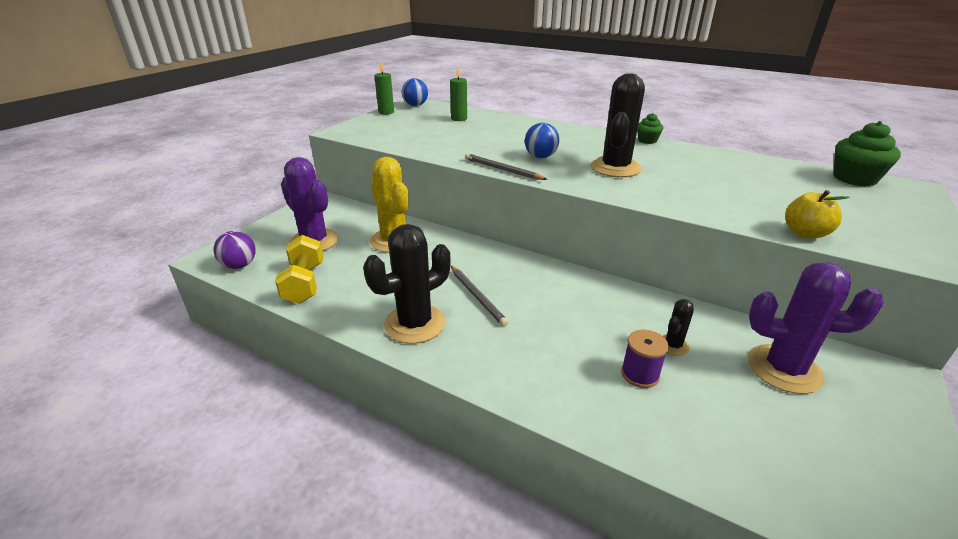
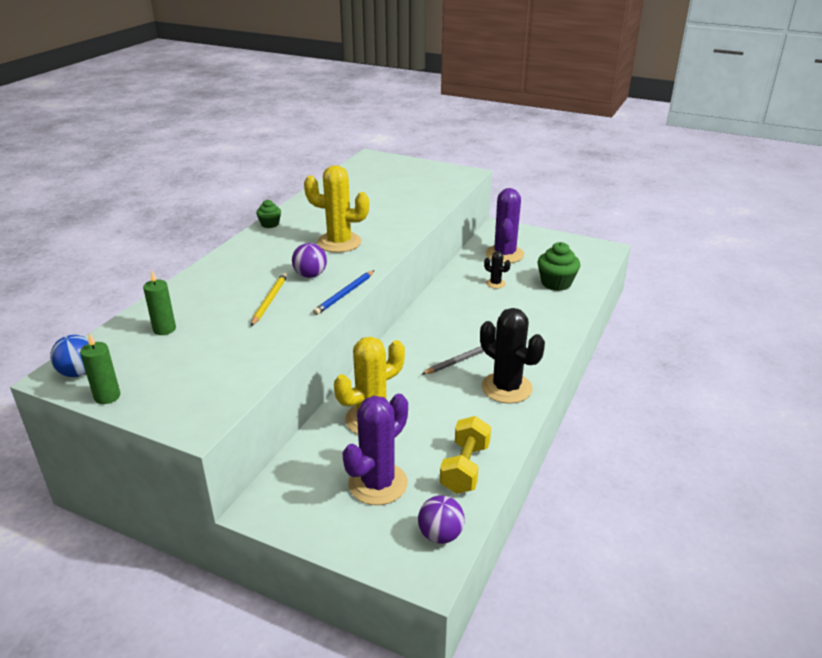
camera: 95 degrees left, 0 degrees up
yellow dumbbell [275,235,323,304] -> yellow dumbbell turned 60 degrees counterclockwise [440,416,491,494]
grey pencil [465,153,548,180] -> blue pencil [313,270,375,315]
blue ball [525,123,559,158] -> purple ball [292,243,327,278]
black cactus [591,73,645,177] -> yellow cactus [304,165,369,253]
purple spool [621,330,669,388] -> none
yellow apple [785,190,849,238] -> none
green cupcake [833,121,901,186] -> green cupcake moved to [538,242,580,291]
none -> yellow pencil [251,273,288,326]

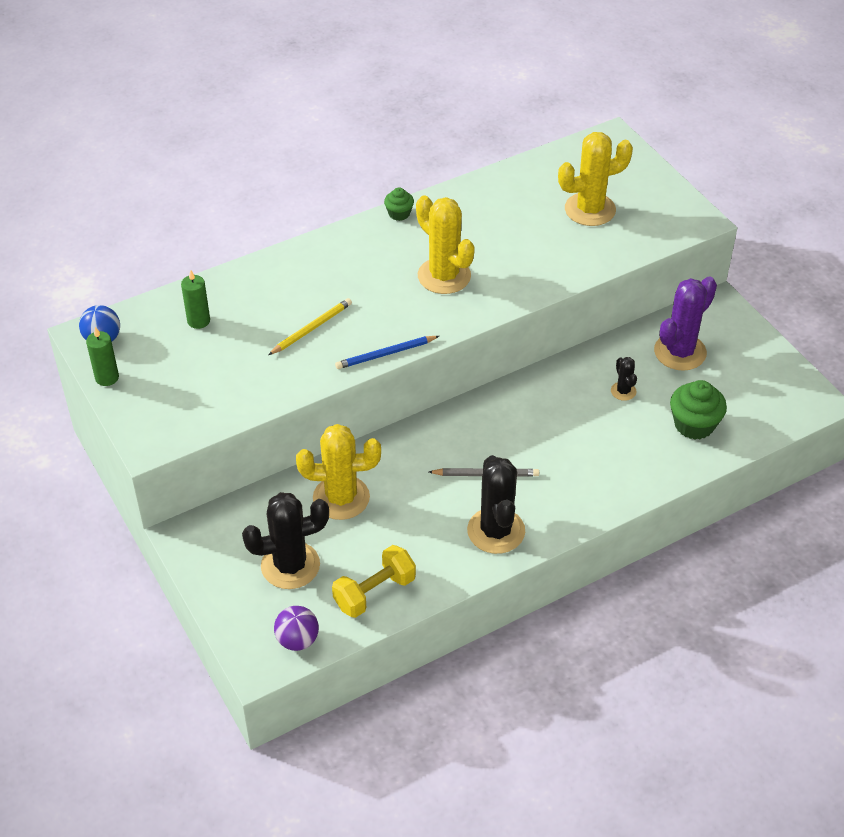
camera: 35 degrees right, 15 degrees up
purple ball [292,243,327,278] -> none
purple cactus [342,394,408,505] -> black cactus [242,492,329,589]
none -> yellow cactus [558,132,633,226]

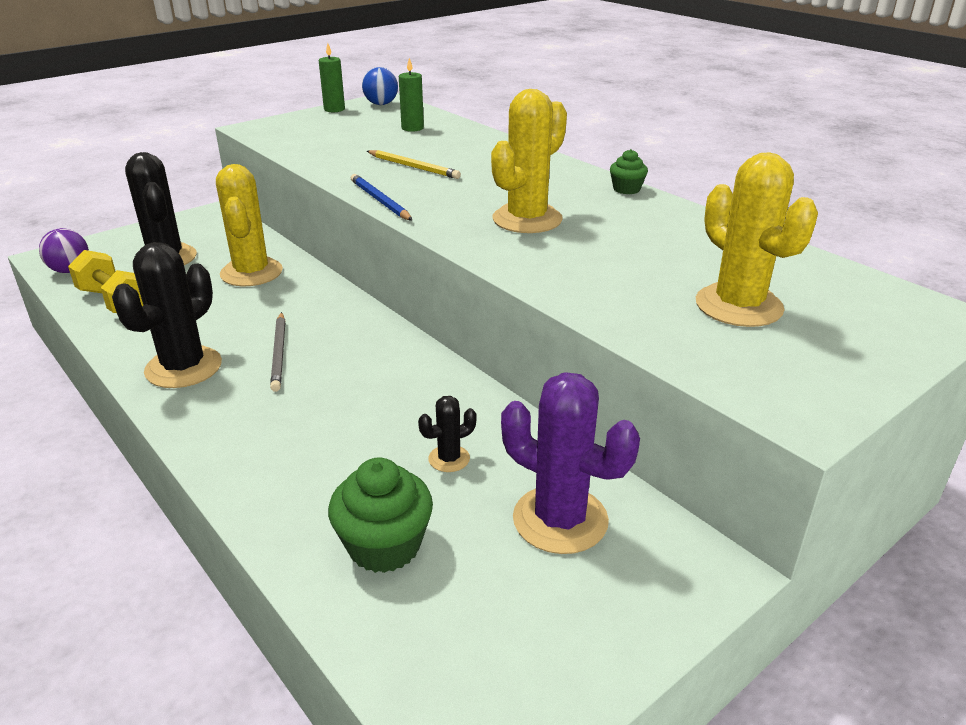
camera: 80 degrees right, 15 degrees down
black cactus [467,455,525,554] -> black cactus turned 45 degrees counterclockwise [112,242,222,388]

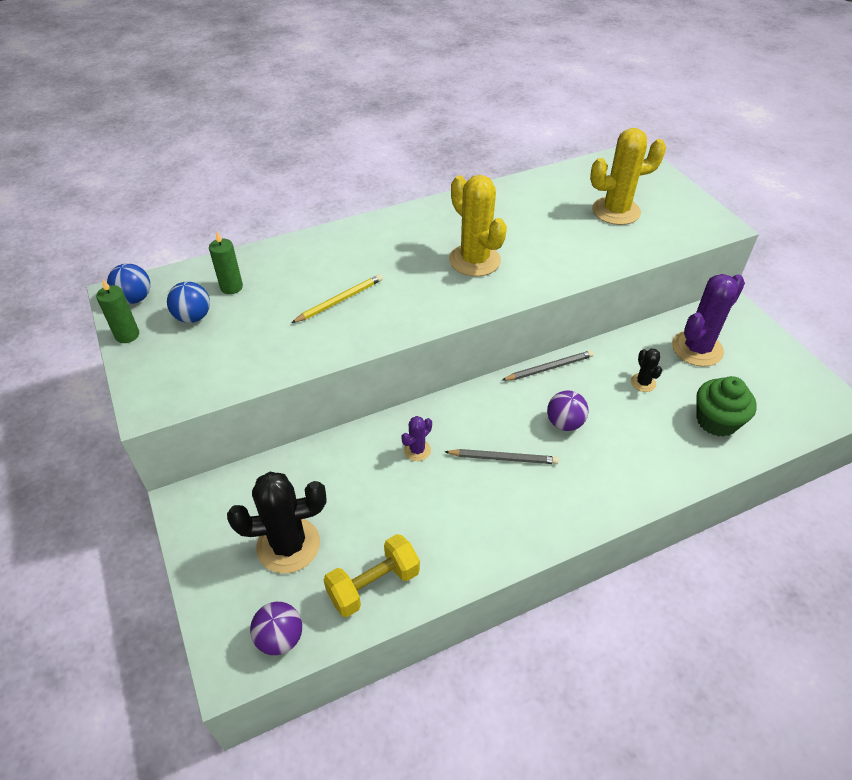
camera: 75 degrees left, 15 degrees up
black cactus [112,242,222,388] -> none
yellow cactus [216,164,283,286] -> none
blue pencil [351,174,413,221] -> none
green cupcake [610,149,648,194] -> none
none -> blue ball [167,281,210,323]
none -> purple cactus [401,416,432,461]
none -> grey pencil [502,350,594,381]
none -> purple ball [547,390,588,431]

